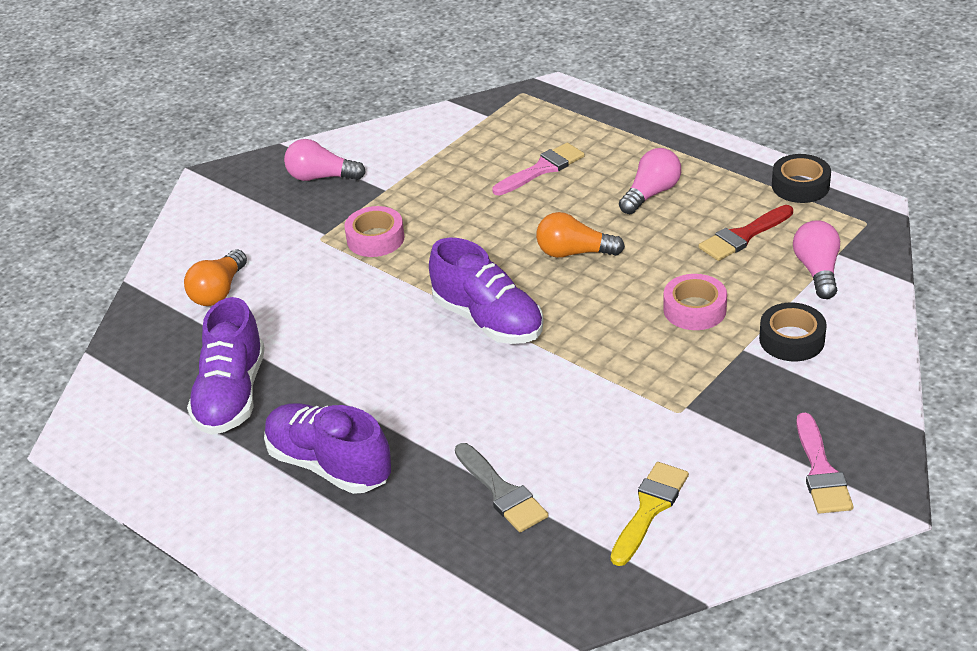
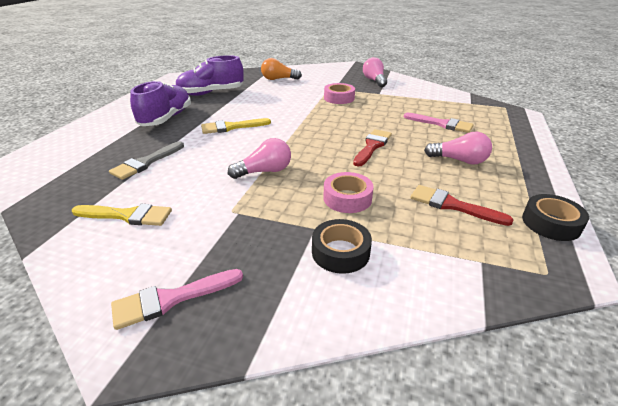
camera: 65 degrees right, 5 degrees down
purple shoe [429,238,544,344] -> none
orange light bulb [536,212,625,258] -> red brush [353,129,392,166]
pink light bulb [793,220,840,299] -> pink light bulb moved to [228,138,291,179]
none -> yellow brush [201,118,271,134]

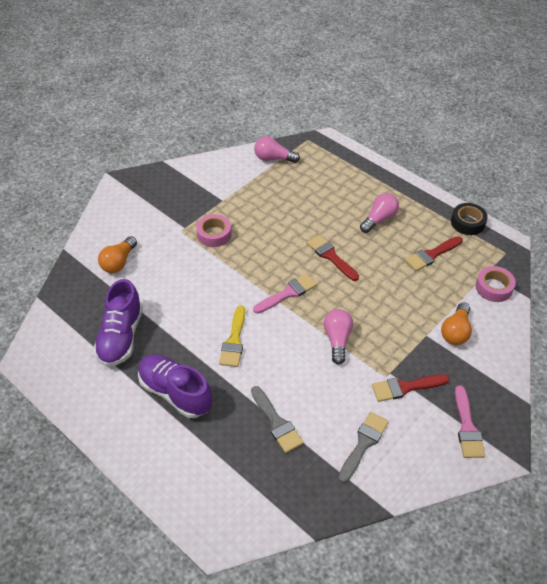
camera: 65 degrees left, 15 degrees up
yellow brush [72,204,172,226] -> grey brush [338,412,389,483]
black tape [312,219,372,274] -> orange light bulb [441,302,472,345]
pink tape [324,172,374,213] -> pink tape moved to [475,266,516,302]
pink light bulb [363,57,387,87] -> pink light bulb moved to [254,136,300,163]
pink brush [404,113,474,133] -> pink brush moved to [253,273,317,314]
none -> red brush [372,374,449,402]

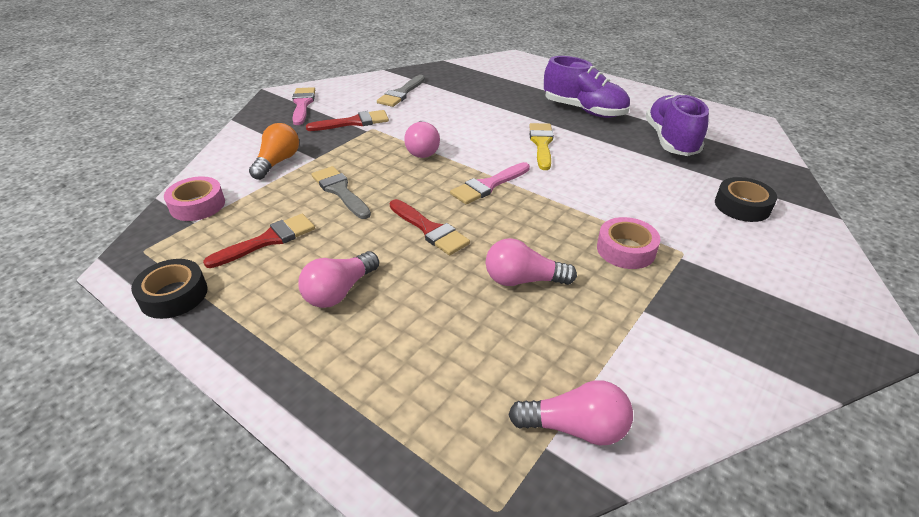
camera: 175 degrees right, 10 degrees down
orange light bulb [98,236,137,273] -> black tape [715,177,777,222]
grey brush [251,386,303,453] -> grey brush moved to [311,166,371,219]
none -> pink light bulb [486,238,577,286]

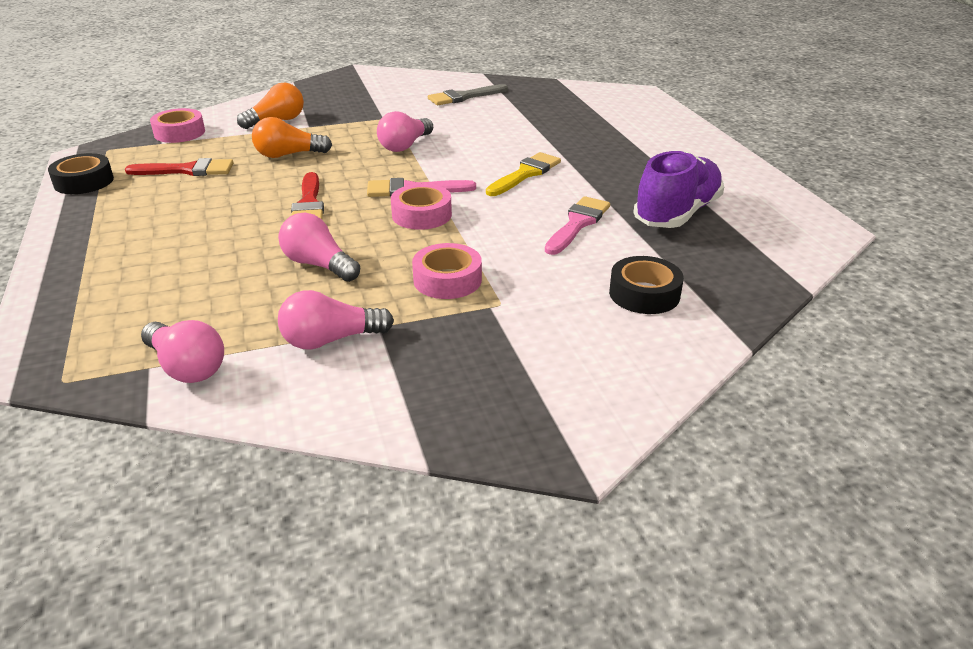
camera: 35 degrees right, 5 degrees down
pink brush [292,87,315,125] -> pink brush moved to [545,196,610,255]
pink light bulb [298,251,379,308] -> pink light bulb moved to [278,290,394,350]
red brush [306,110,389,131] -> none
grey brush [311,166,371,219] -> orange light bulb [252,117,332,158]
purple shoe [544,56,630,118] -> none
none -> pink tape [391,184,452,230]

